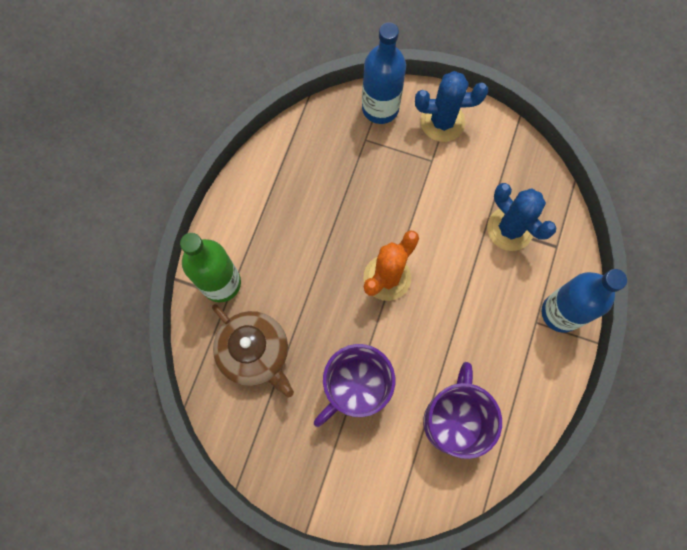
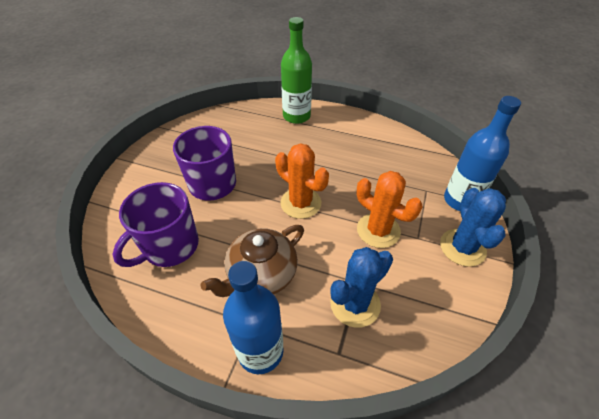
camera: 90 degrees right, 25 degrees down
brown teapot [212,304,294,398] -> brown teapot moved to [200,225,304,297]
purple mug [423,362,502,459] -> purple mug turned 120 degrees clockwise [113,182,199,267]
none -> orange cactus [357,171,422,248]

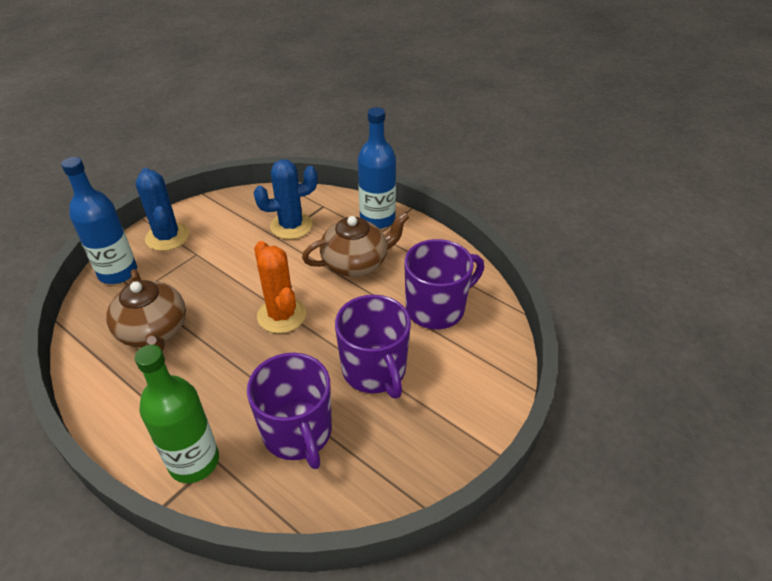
camera: 160 degrees left, 5 degrees down
orange cactus [357,171,422,248] -> none
blue cactus [440,188,506,267] -> blue cactus turned 45 degrees counterclockwise [136,168,189,251]
none -> brown teapot [106,269,186,351]
none -> purple mug [247,353,332,469]

